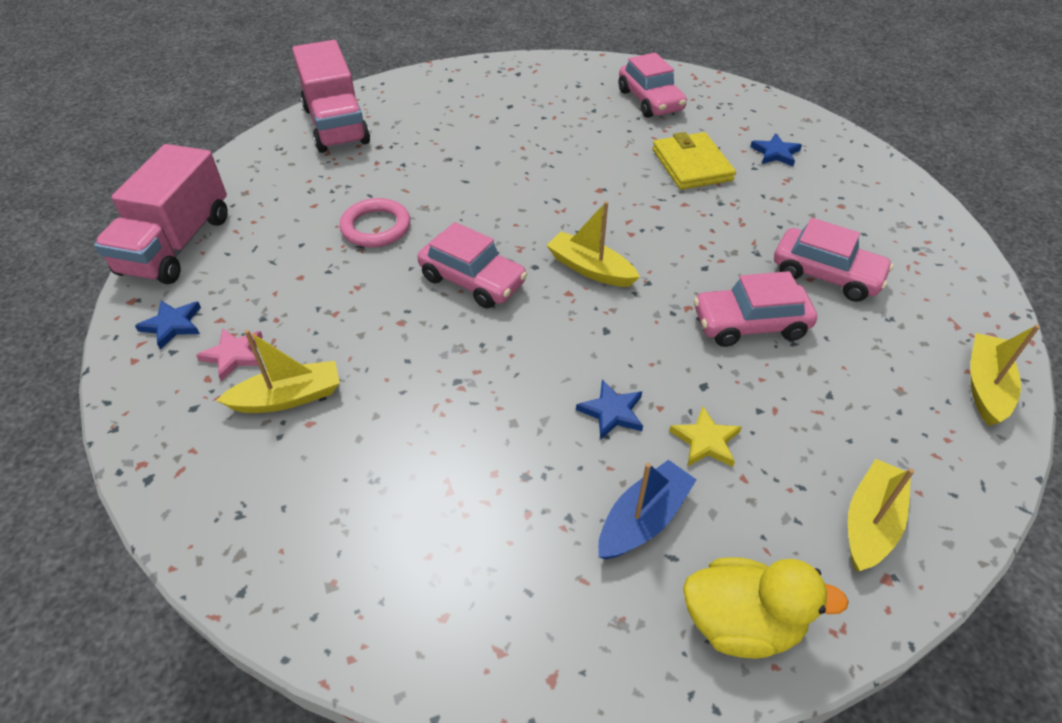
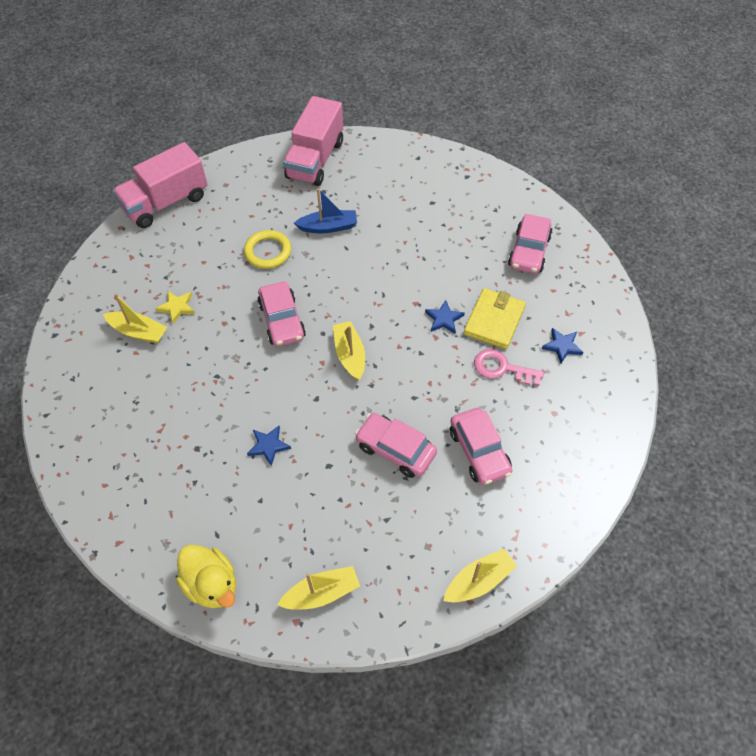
camera: 40 degrees right, 10 degrees up
blue star [135,300,201,350] -> blue star moved to [425,300,465,334]
pink star [196,328,263,382] -> none
pink ring [340,198,410,247] -> yellow ring [244,230,291,269]
blue boat [598,460,697,559] -> blue boat moved to [294,188,357,233]
yellow star [669,406,742,467] -> yellow star moved to [155,291,195,324]
none -> pink key [474,349,544,386]

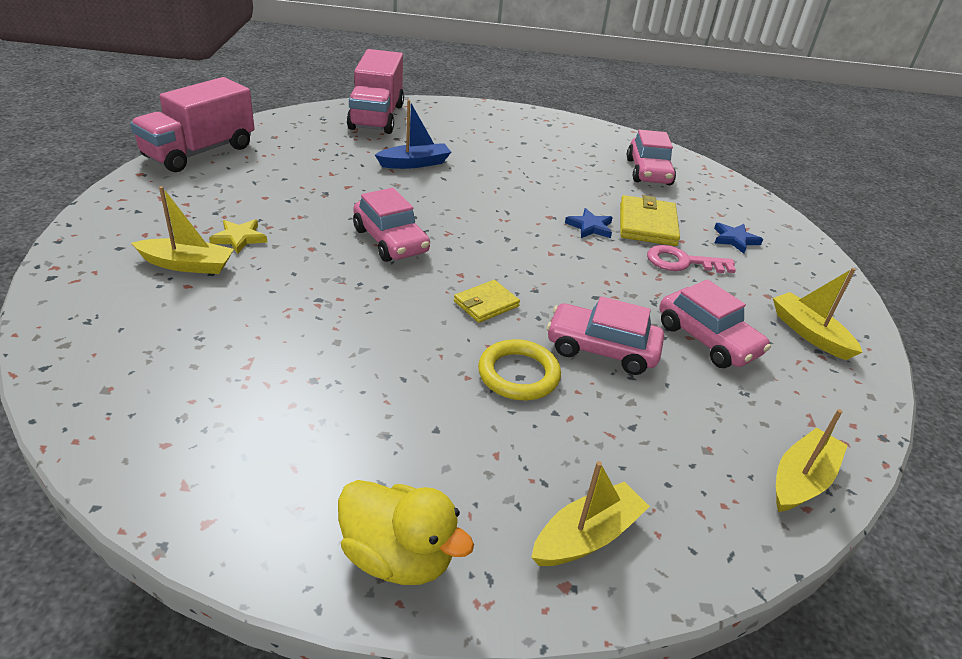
camera: 20 degrees left, 20 degrees down
yellow ring [244,230,291,269] -> yellow ring moved to [478,339,561,400]
blue star [247,426,291,466] -> none
yellow boat [333,321,365,381] -> yellow boat moved to [773,268,863,360]
none -> yellow wallet [454,280,520,323]

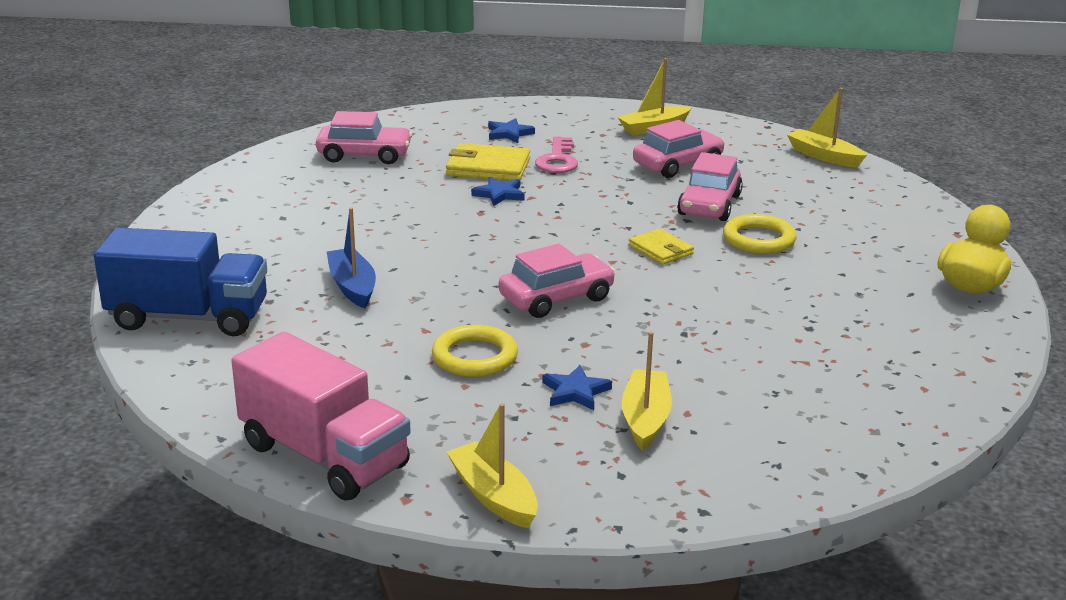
camera: 85 degrees left, 10 degrees down
yellow star [209,219,267,254] -> blue star [542,365,612,410]
pink truck [347,49,404,134] -> blue truck [94,228,267,336]
yellow boat [531,461,650,566] -> yellow boat moved to [446,403,538,528]
none -> yellow ring [432,325,518,377]

